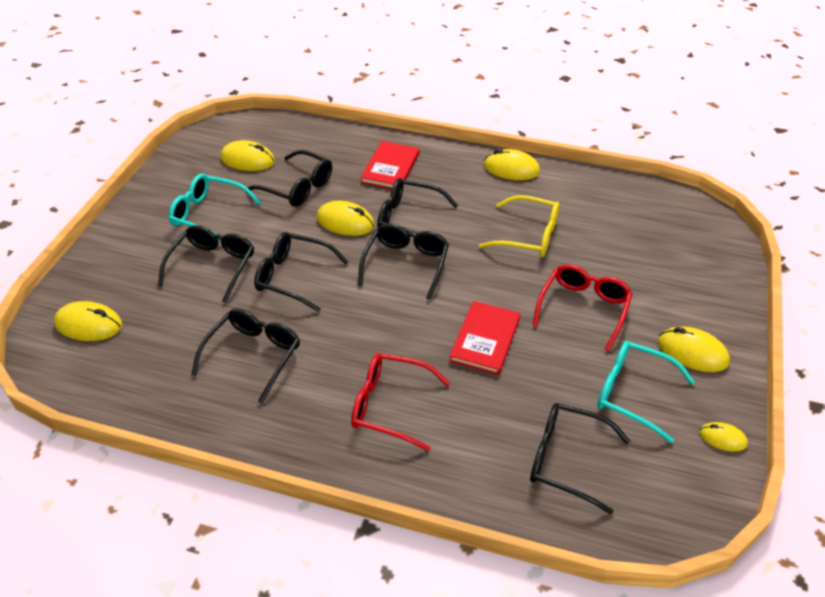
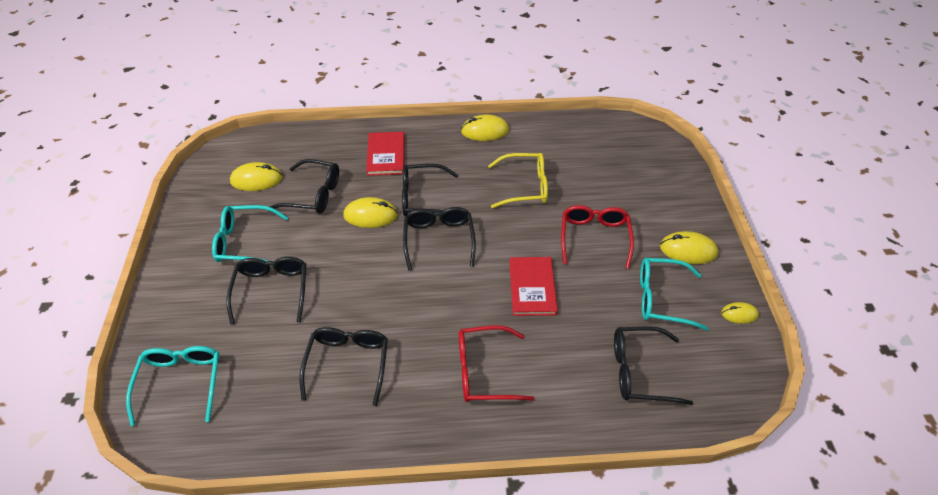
camera: 20 degrees left, 5 degrees up
yellow mouse [54,301,122,341] -> turquoise glasses [126,346,220,426]
black glasses [254,232,348,312] -> none

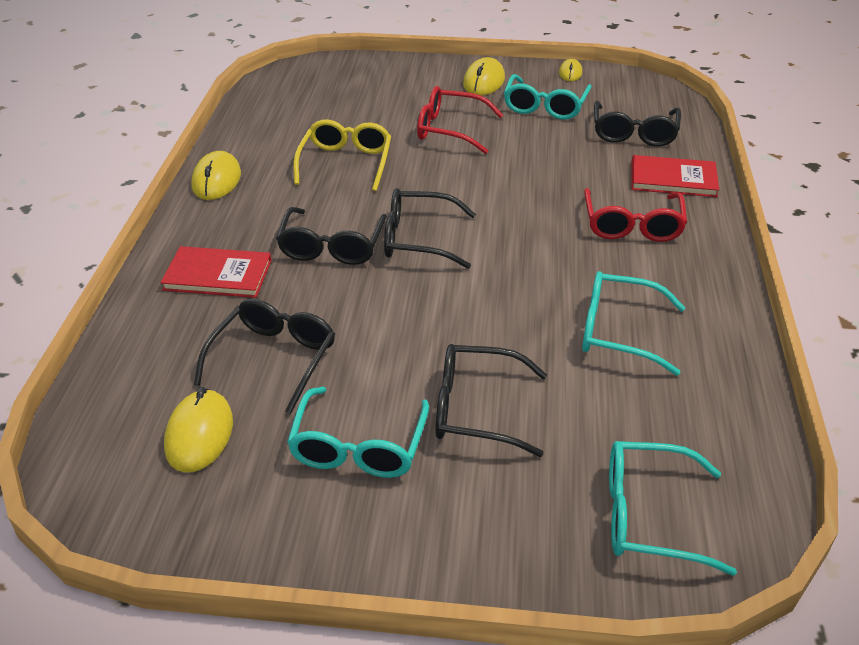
camera: 80 degrees left, 10 degrees down
black glasses [299,327,388,406] -> turquoise glasses [582,271,685,376]
yellow mouse [343,197,398,228] -> none
red book [509,257,558,316] -> red book moved to [631,155,719,197]

